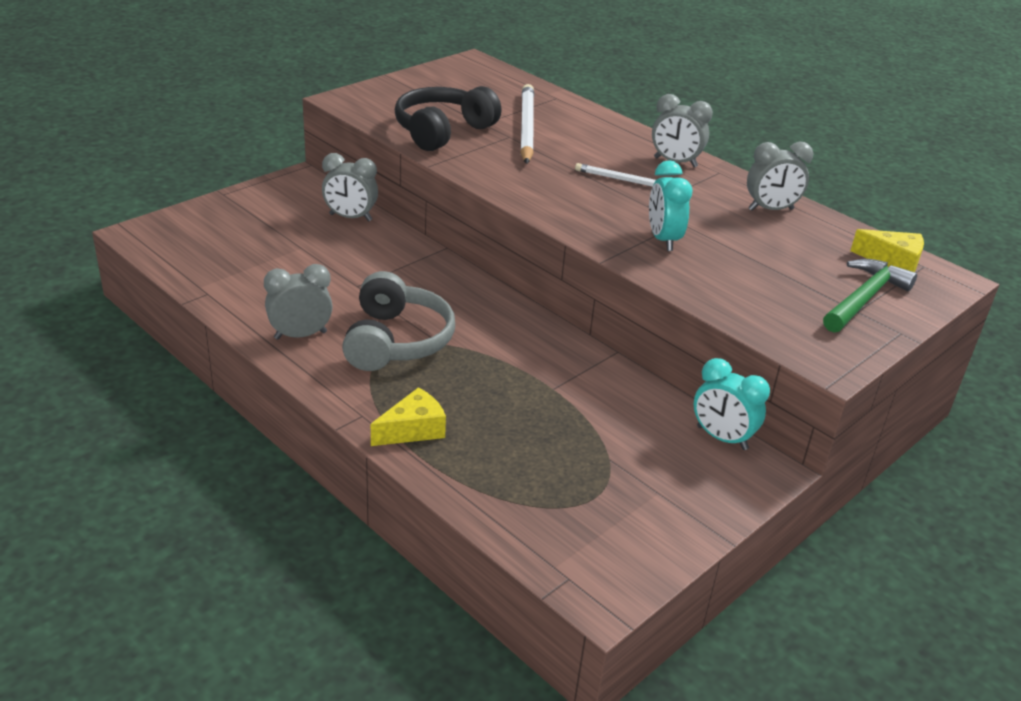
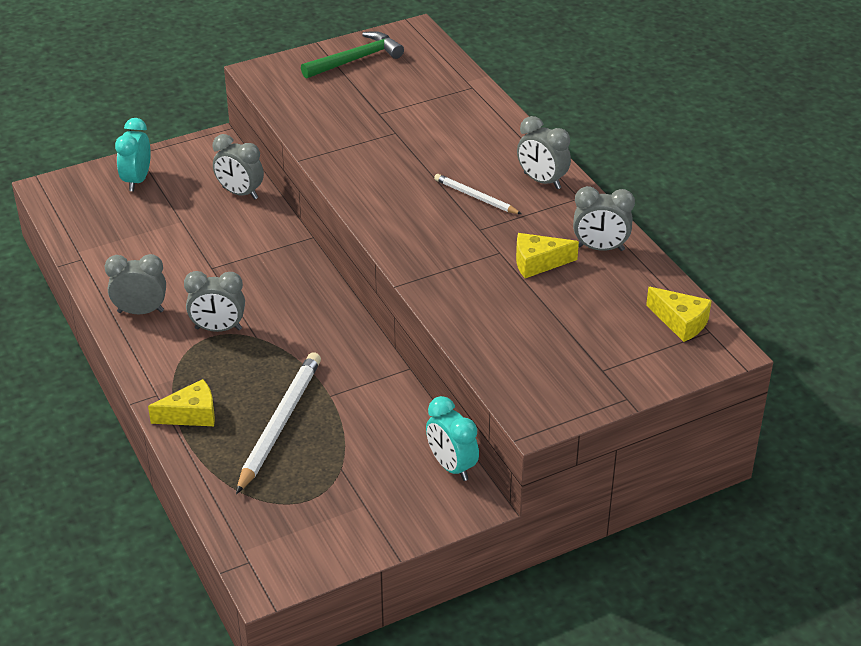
camera: 20 degrees right, 5 degrees up
grey headphones [342,271,455,371] -> grey clock [184,271,245,332]
black headphones [395,86,501,151] -> none
white pencil [520,84,534,164] -> white pencil moved to [236,352,321,494]
turquoise clock [649,160,692,251] -> turquoise clock moved to [115,118,151,191]
green hammer [823,259,917,333] -> green hammer moved to [301,31,404,79]
none -> yellow cheese [516,233,579,278]

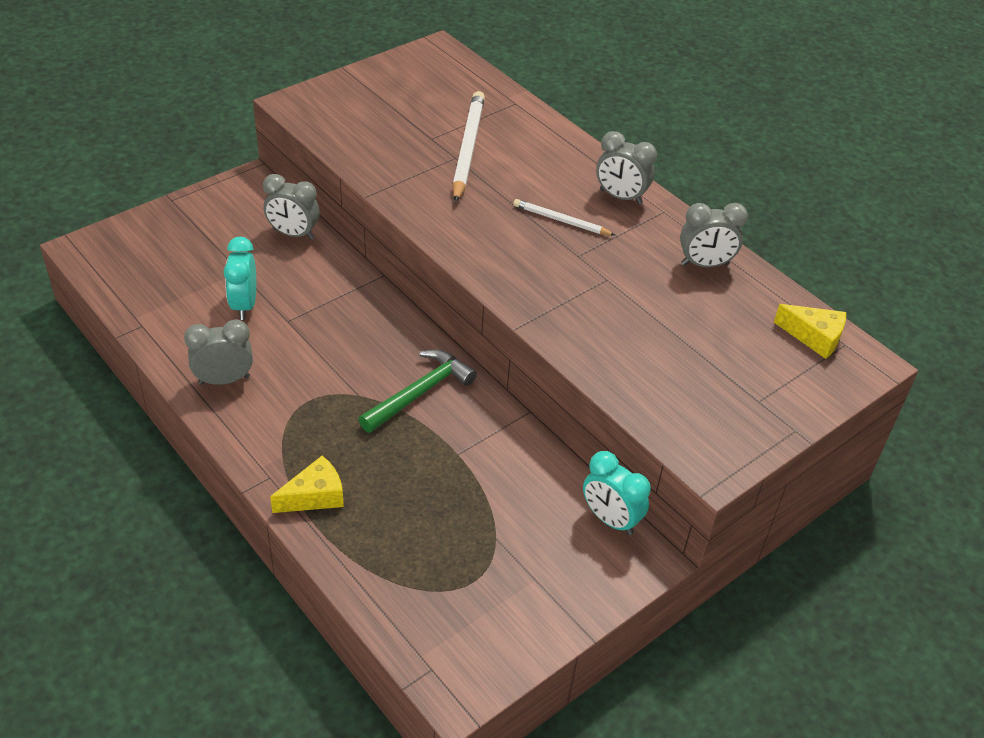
camera: 15 degrees left, 5 degrees up
turquoise clock [115,118,151,191] -> turquoise clock moved to [224,237,256,320]
grey clock [184,271,245,332] -> none
white pencil [236,352,321,494] -> white pencil moved to [452,91,485,203]
green hammer [301,31,404,79] -> green hammer moved to [359,349,477,433]
yellow cheese [516,233,579,278] -> none

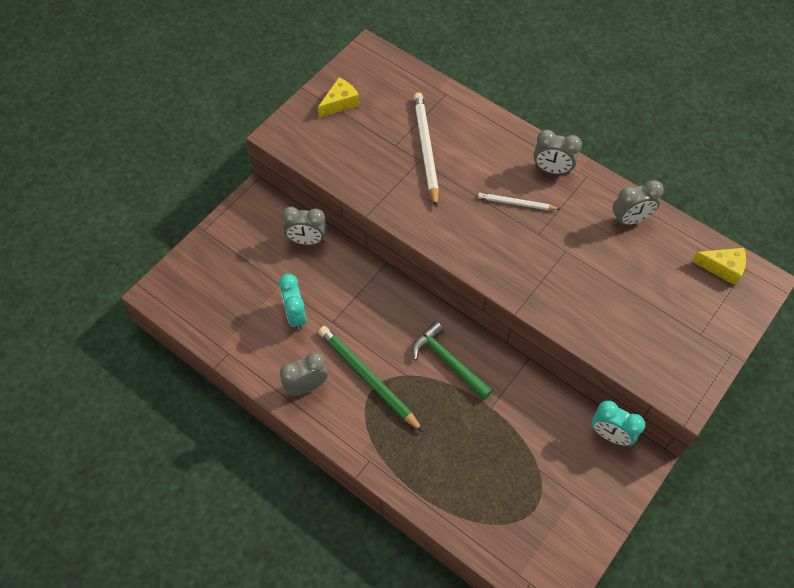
camera: 10 degrees left, 15 degrees up
yellow cheese [270,456,344,513] -> yellow cheese moved to [318,78,360,118]
green hammer [359,349,477,433] -> green hammer turned 75 degrees counterclockwise [412,321,493,400]
none -> green pencil [318,326,423,432]

